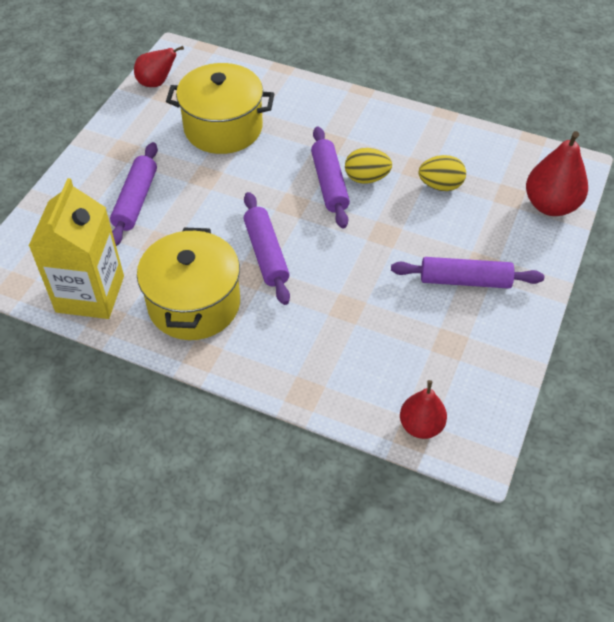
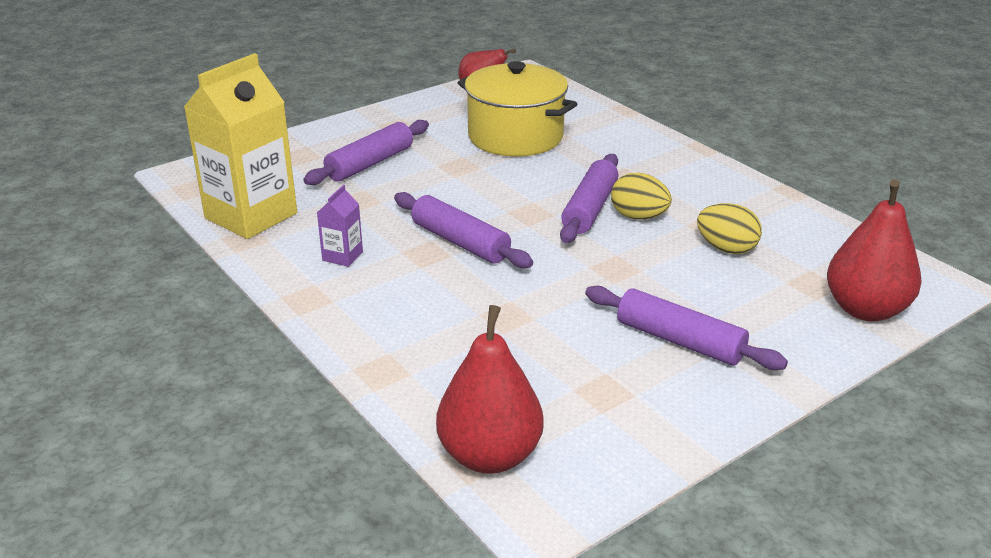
camera: 30 degrees right, 20 degrees down
yellow pot [137,228,240,340] -> purple carton [317,185,363,267]
purple rolling pin [244,192,290,305] -> purple rolling pin turned 60 degrees counterclockwise [394,192,533,268]
red pear [400,380,447,439] -> red pear [436,305,544,474], size x1.54

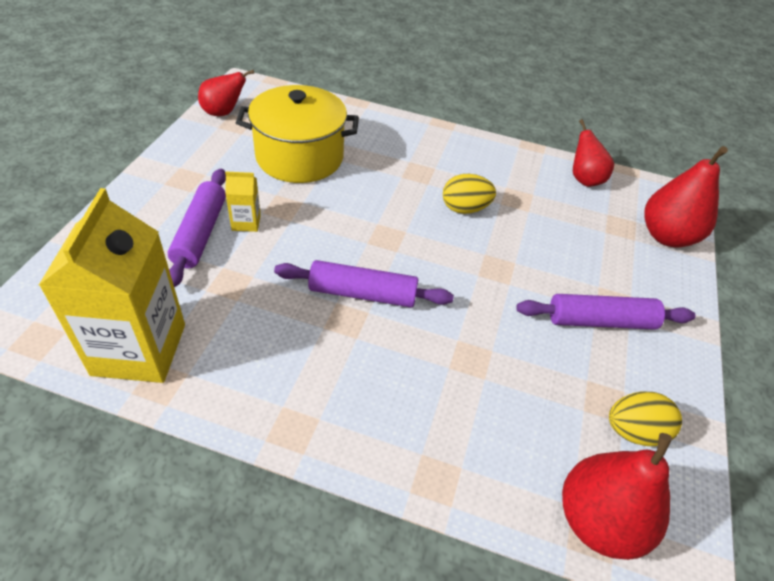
camera: 40 degrees left, 15 degrees up
purple carton [317,185,363,267] -> none
purple rolling pin [560,154,618,243] -> none
yellow egg [697,203,762,254] -> yellow egg moved to [609,391,682,446]
none -> yellow carton [225,171,261,232]
none -> red pear [573,119,614,187]

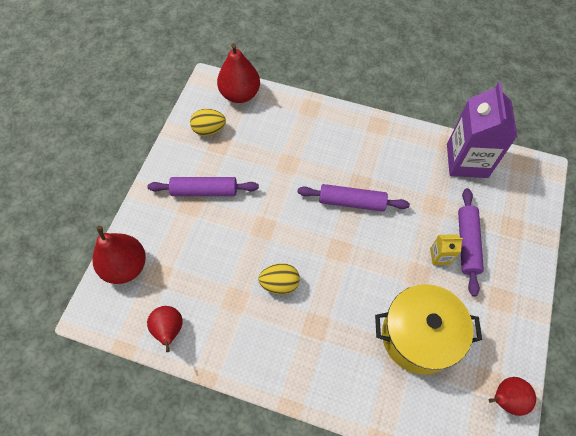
camera: 175 degrees left, 15 degrees up
yellow carton [38,188,185,383] -> purple carton [447,82,517,178]

